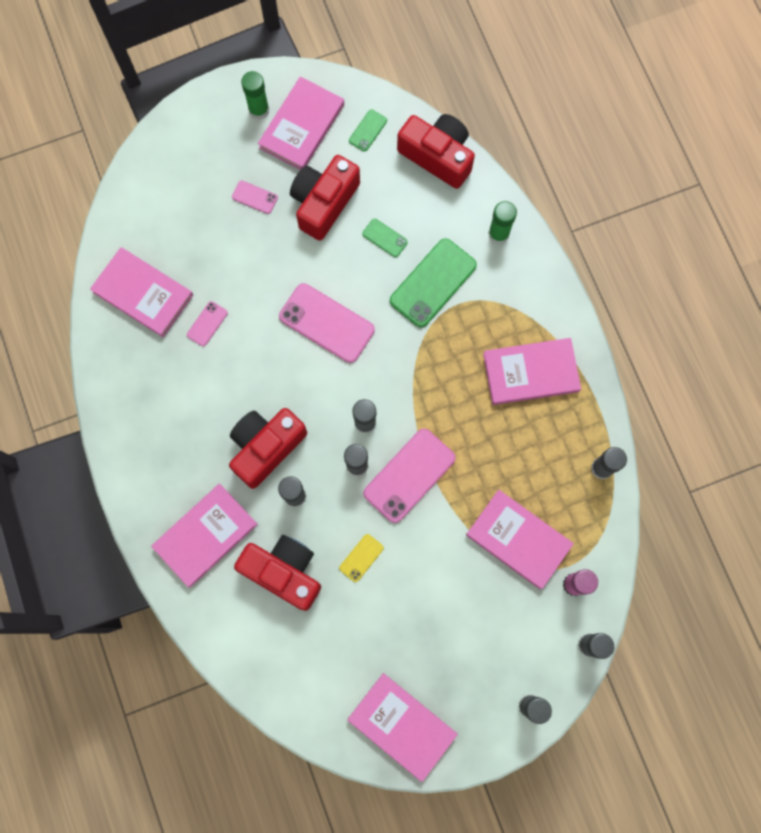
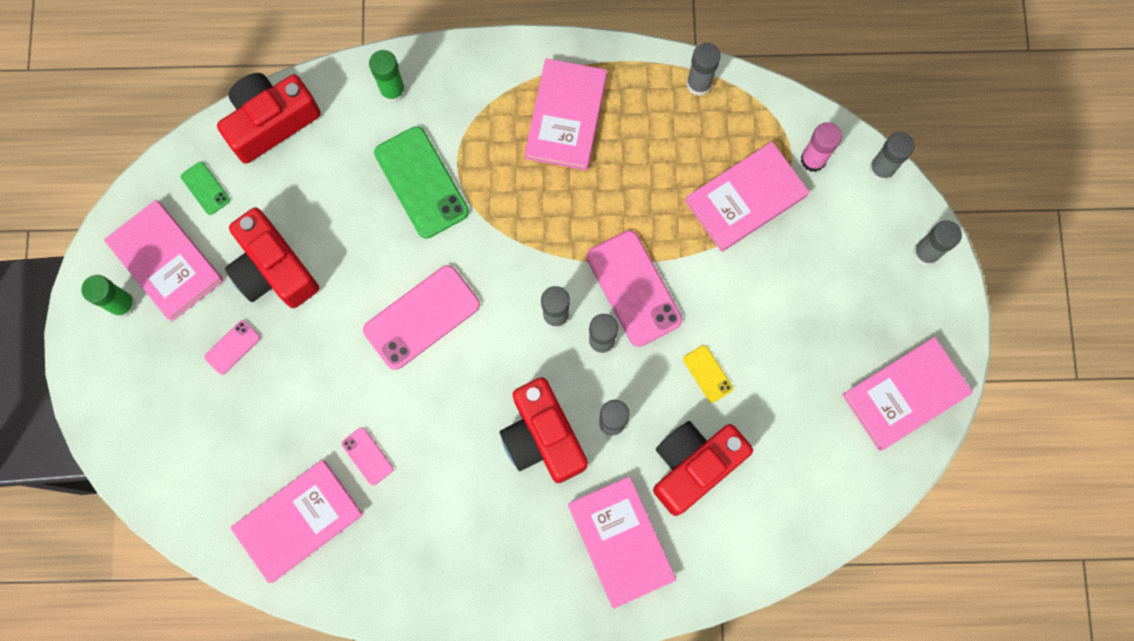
camera: 70 degrees left, 0 degrees up
green phone [362,219,408,257] -> none

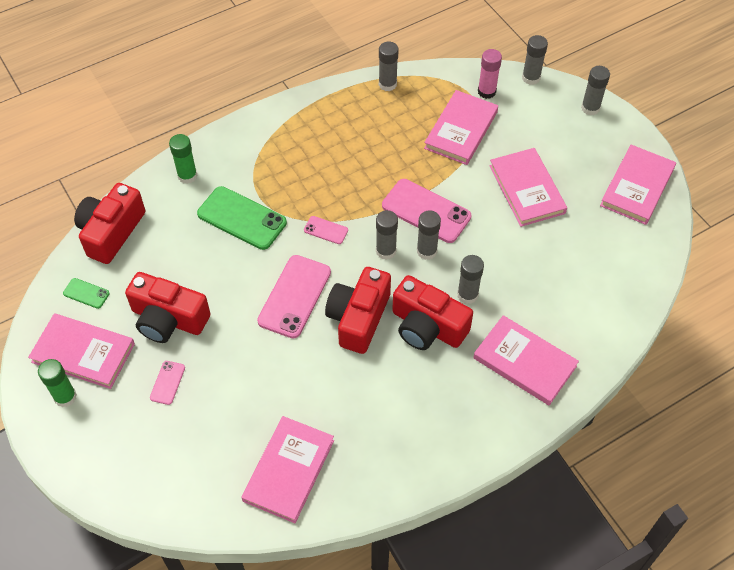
camera: 30 degrees left, 20 degrees down
pink phone [341,427,394,485] -> pink phone moved to [304,216,348,244]
pink book [525,58,607,170] -> pink book moved to [490,148,567,227]
red camera [653,421,753,516] -> red camera moved to [325,267,391,354]
yellow phone [683,345,733,403] -> none

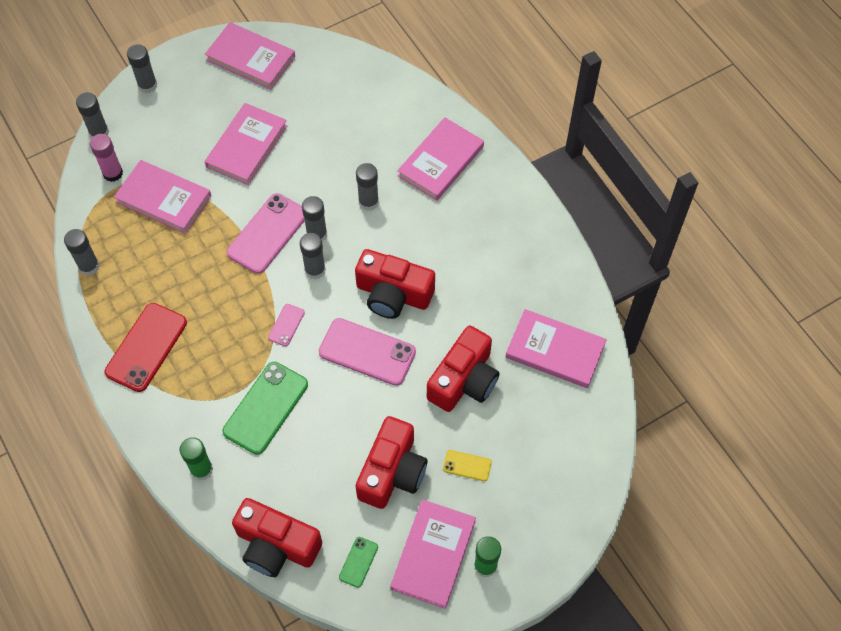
camera: 90 degrees left, 5 degrees up
pink phone [150,361,185,405] -> yellow phone [443,450,492,481]
red camera [392,275,473,350] -> red camera moved to [427,325,500,412]
pink book [490,148,567,227] -> pink book turned 45 degrees counterclockwise [205,103,287,185]
none -> red phone [104,303,187,392]

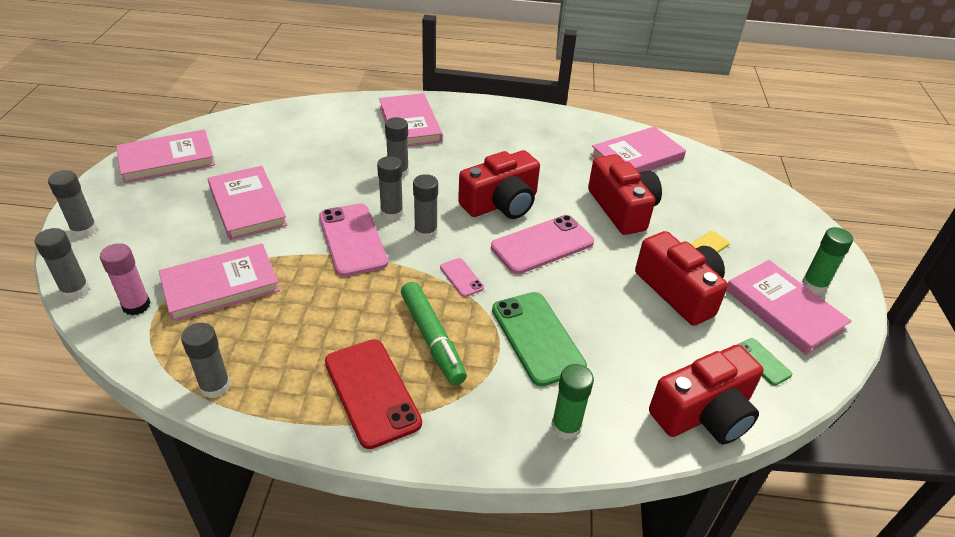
camera: 55 degrees left, 20 degrees down
none -> green marker [401,282,467,385]

